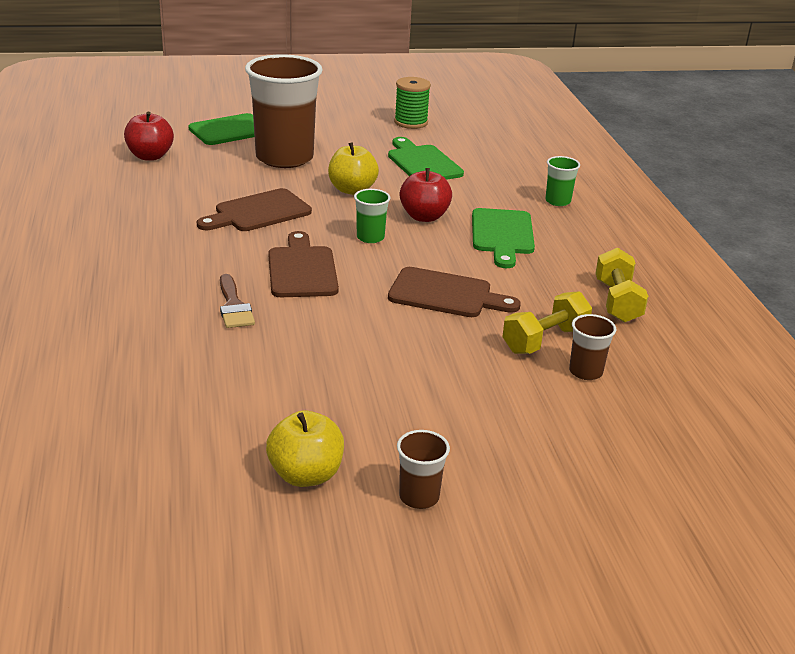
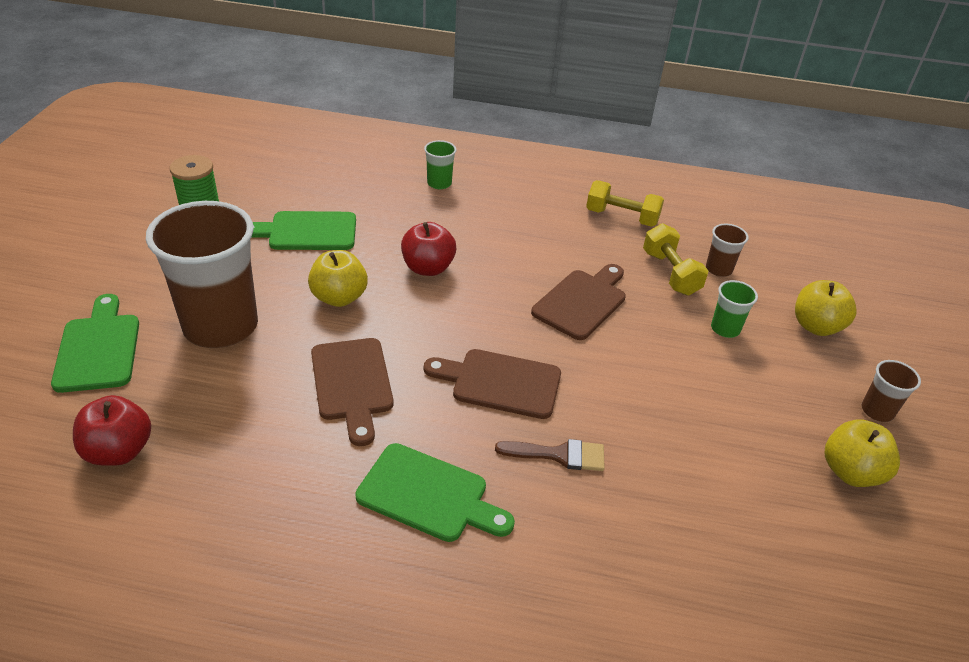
camera: 70 degrees left, 10 degrees up
green cup [354,189,390,243] -> green cup moved to [711,280,758,338]
green cutting board [472,208,535,268] -> green cutting board moved to [355,443,515,542]
none -> yellow apple [795,280,857,336]

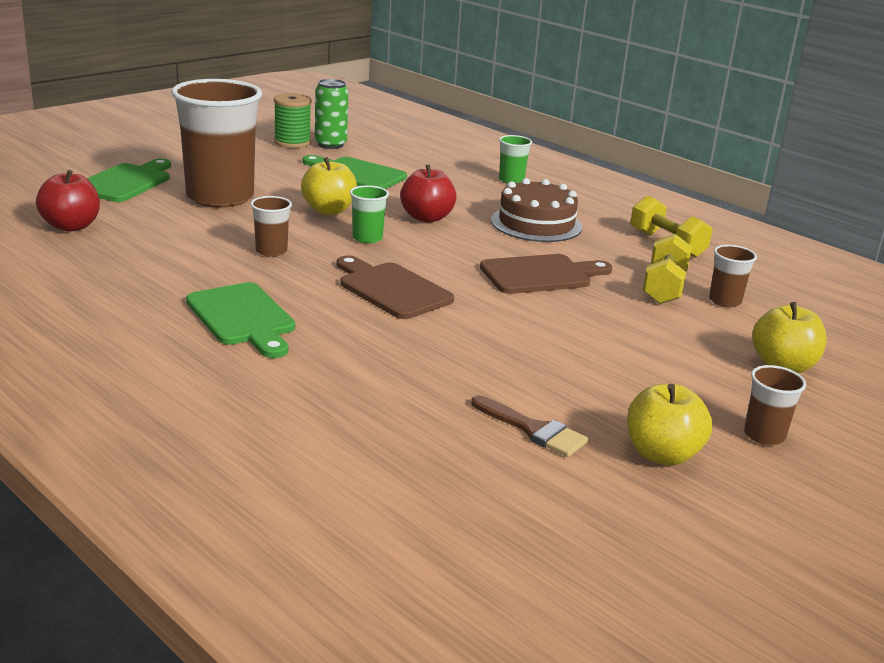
camera: 35 degrees right, 15 degrees down
brown cutting board [311,338,393,446] -> brown cup [250,196,292,257]
brown brush [495,439,605,471] -> brown brush moved to [471,395,588,457]
green cup [711,280,758,338] -> green cup moved to [350,185,389,244]
none -> green can [315,79,348,149]
none -> brown cake [491,178,582,242]

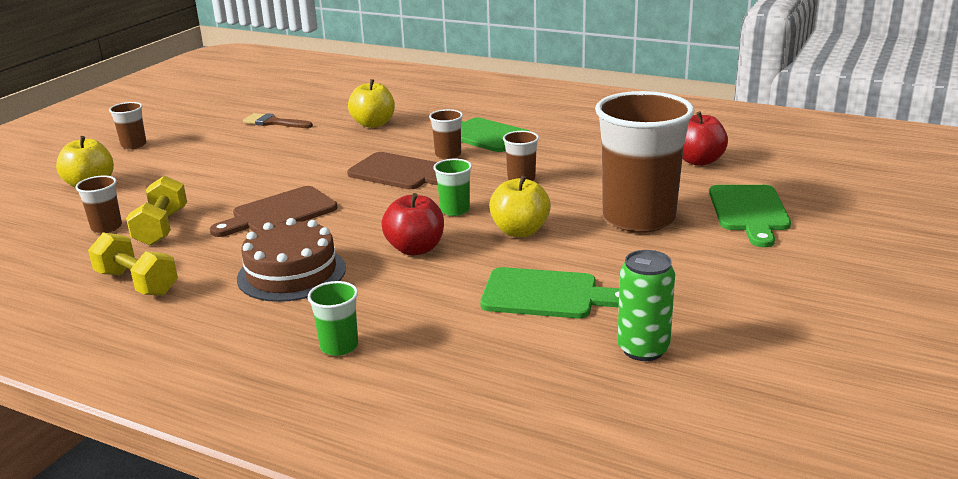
camera: 165 degrees right, 0 degrees up
green spool [274,93,312,148] -> none
yellow apple [627,384,712,466] -> yellow apple moved to [348,79,395,128]
none -> brown cup [429,109,463,159]

